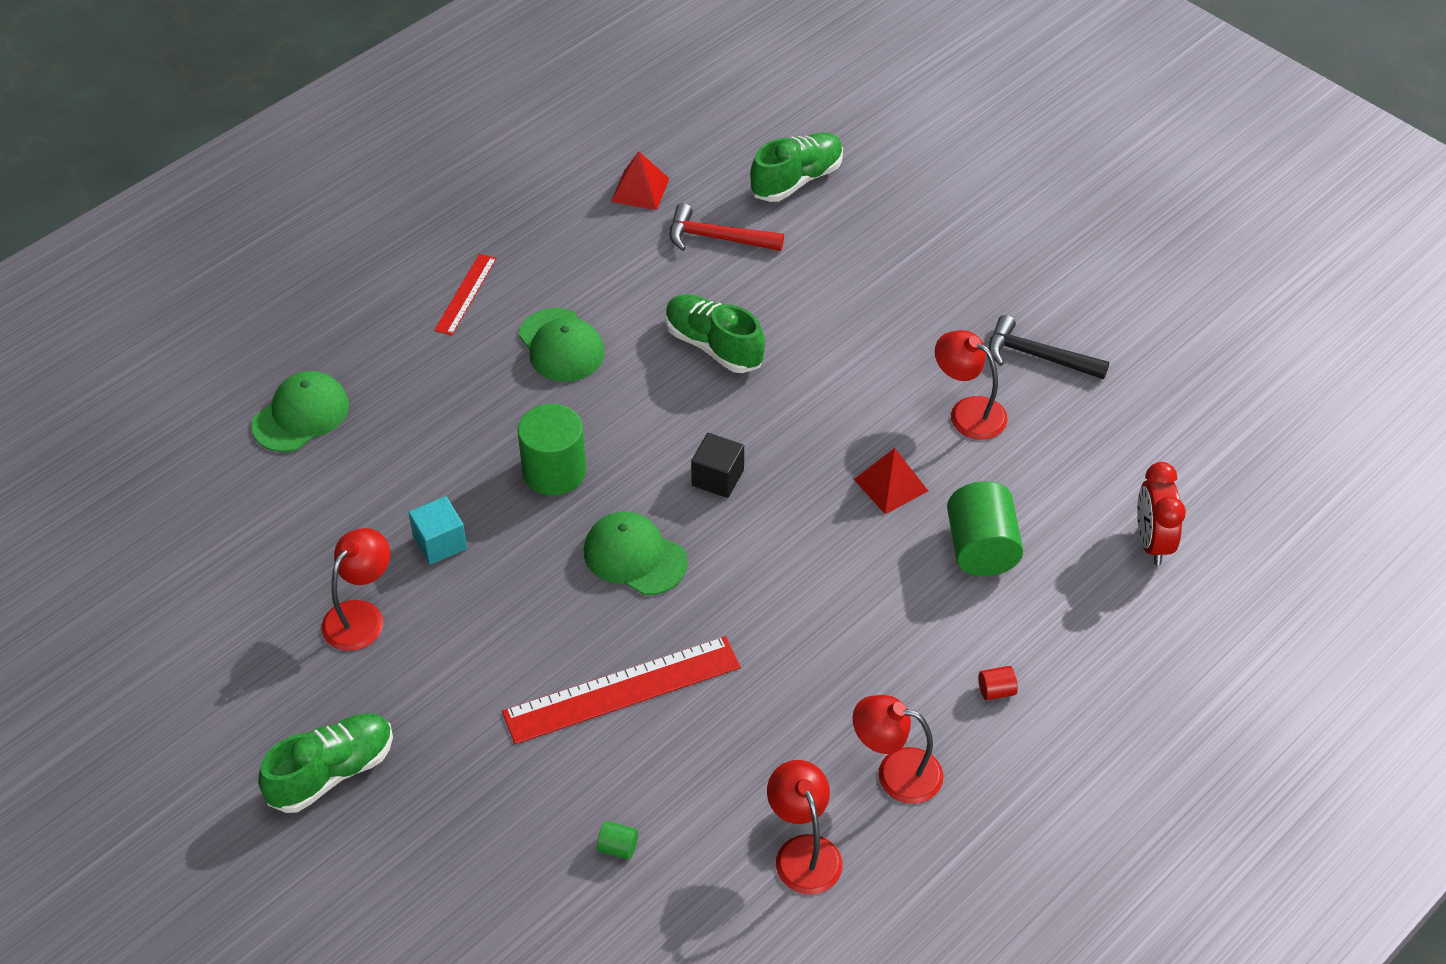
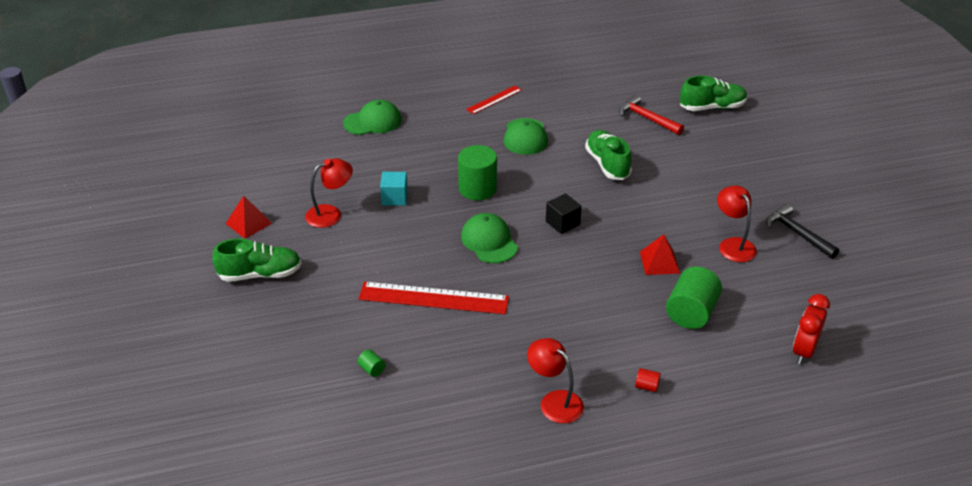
camera: 30 degrees right, 10 degrees down
red pyramid [611,151,669,210] -> red pyramid moved to [226,196,272,239]
red lamp [767,760,843,894] -> none

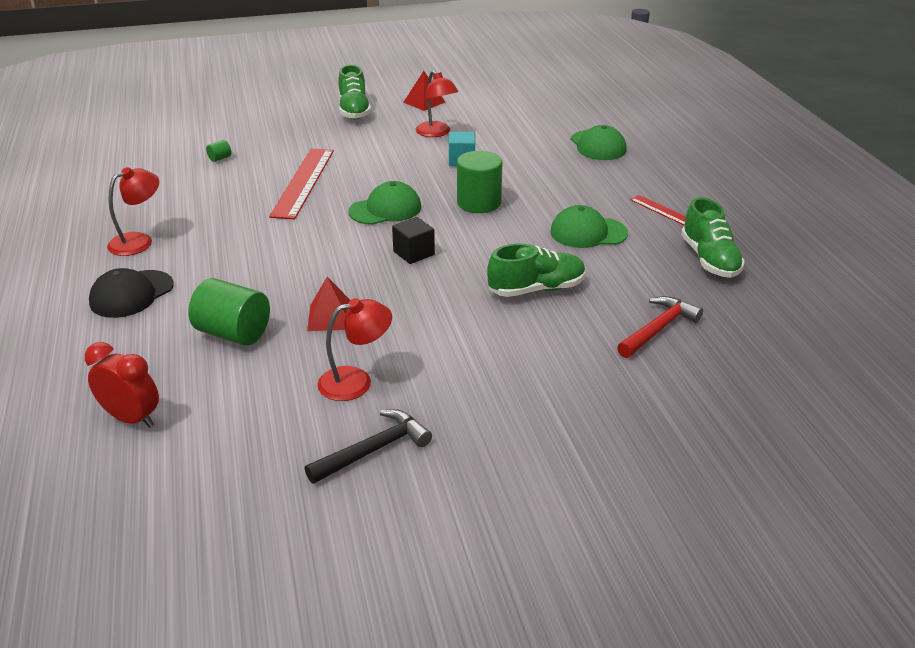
camera: 90 degrees right, 5 degrees down
red cylinder [635,368,661,392] -> black cap [89,268,174,318]
green shoe [680,76,747,111] -> green shoe moved to [681,197,745,278]

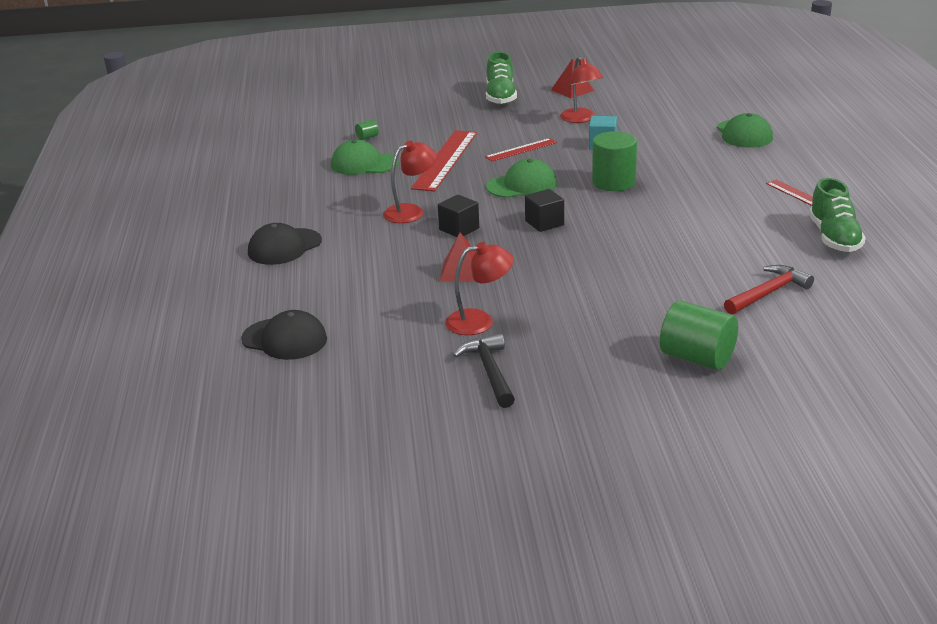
camera: 10 degrees right, 5 degrees down
red clock [85,342,159,428] -> black cap [241,310,327,360]
red lamp [107,167,159,256] -> red lamp moved to [383,140,437,223]
green cylinder [188,278,270,346] -> green cylinder moved to [660,300,738,370]
black hammer [305,409,432,484] -> black hammer turned 75 degrees counterclockwise [453,333,515,408]
green shoe [487,244,586,297] -> none
green cap [550,205,628,248] -> green cap moved to [331,140,399,175]
none -> black cube [438,195,479,237]
none -> red ruler [485,138,557,161]

